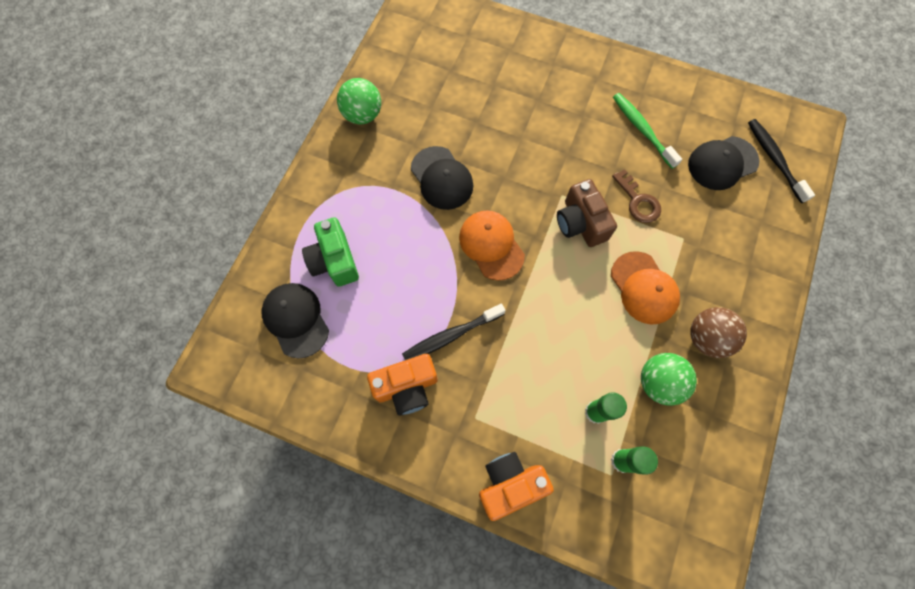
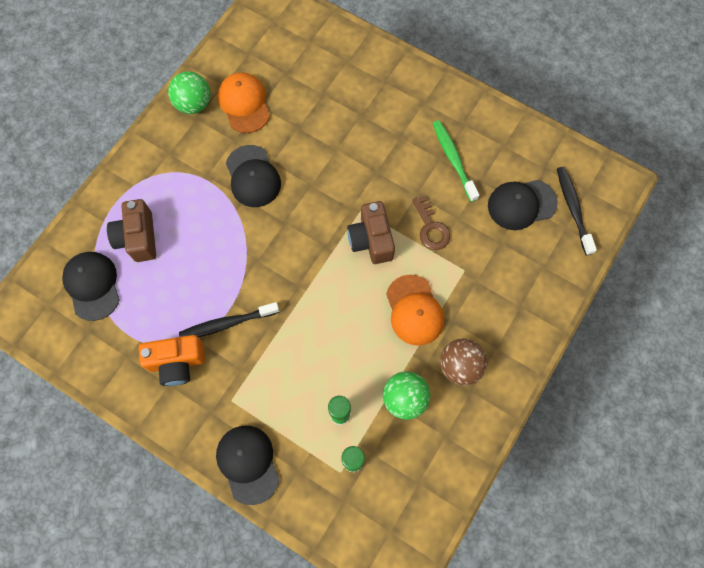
camera: 10 degrees right, 0 degrees up
green camera [302,217,359,287] -> brown camera [107,199,156,262]
orange cap [459,210,525,281] -> orange cap moved to [218,73,270,133]
orange camera [479,452,554,521] -> black cap [216,426,280,505]

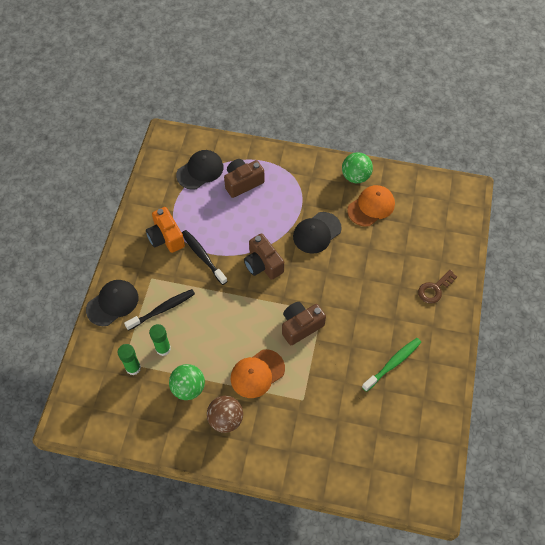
camera: 70 degrees right, 10 degrees down
brown key [412,196,450,250] -> brown key moved to [418,270,457,304]
black cap [488,180,558,230] -> none
black toothbrush [557,167,597,255] -> black toothbrush moved to [124,289,195,331]
none -> brown camera [244,233,284,280]

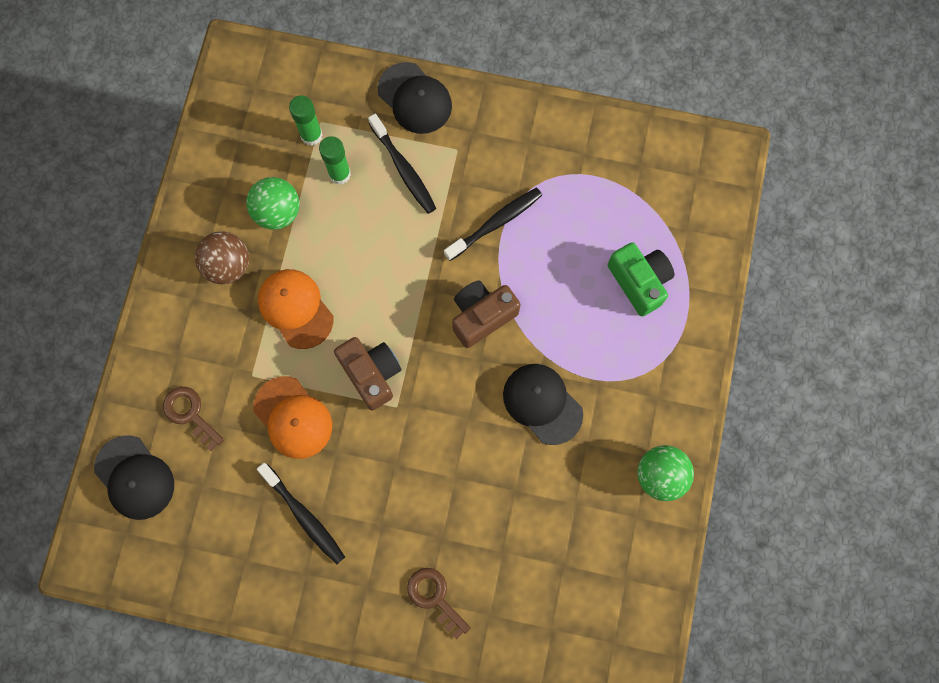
camera: 90 degrees right, 15 degrees up
orange camera [146,207,185,253] -> none
black cap [176,150,223,190] -> black cap moved to [94,435,174,520]
brown camera [224,159,265,198] -> green camera [608,242,674,316]
orange cap [347,185,395,227] -> orange cap moved to [253,376,332,459]
green toothbrush [362,338,421,392] -> black toothbrush [257,463,345,564]
none -> brown key [163,387,224,451]

